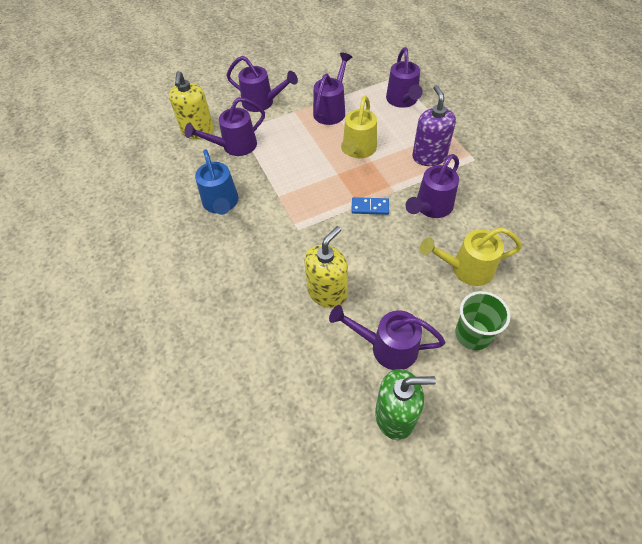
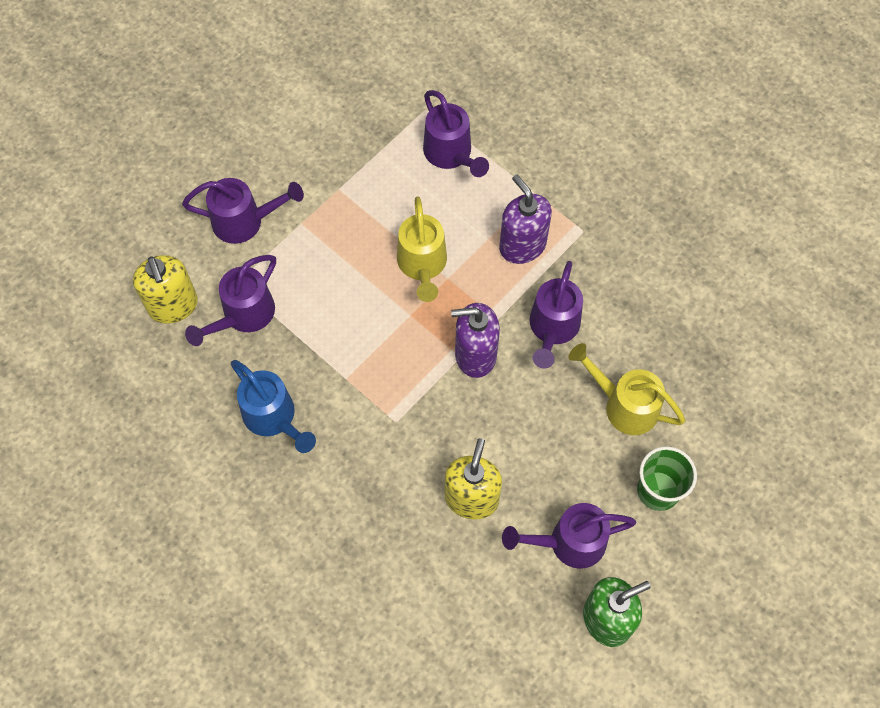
camera: 25 degrees left, 10 degrees up
purple watering can [313,52,352,125] -> none
blue domino [351,197,389,215] -> purple soap dispenser [451,303,500,378]
yellow watering can [420,227,522,286] -> yellow watering can turned 60 degrees clockwise [568,343,685,435]

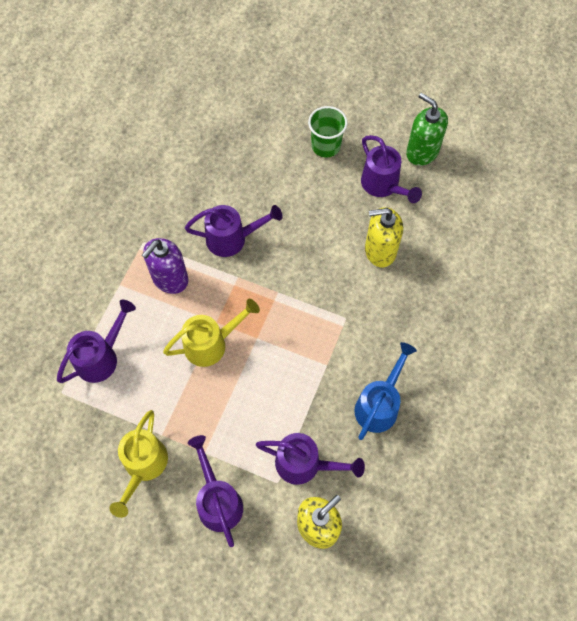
camera: 110 degrees left, 0 degrees up
purple soap dispenser [451,303,500,378] -> none
yellow watering can [568,343,685,435] -> yellow watering can moved to [109,410,168,518]

